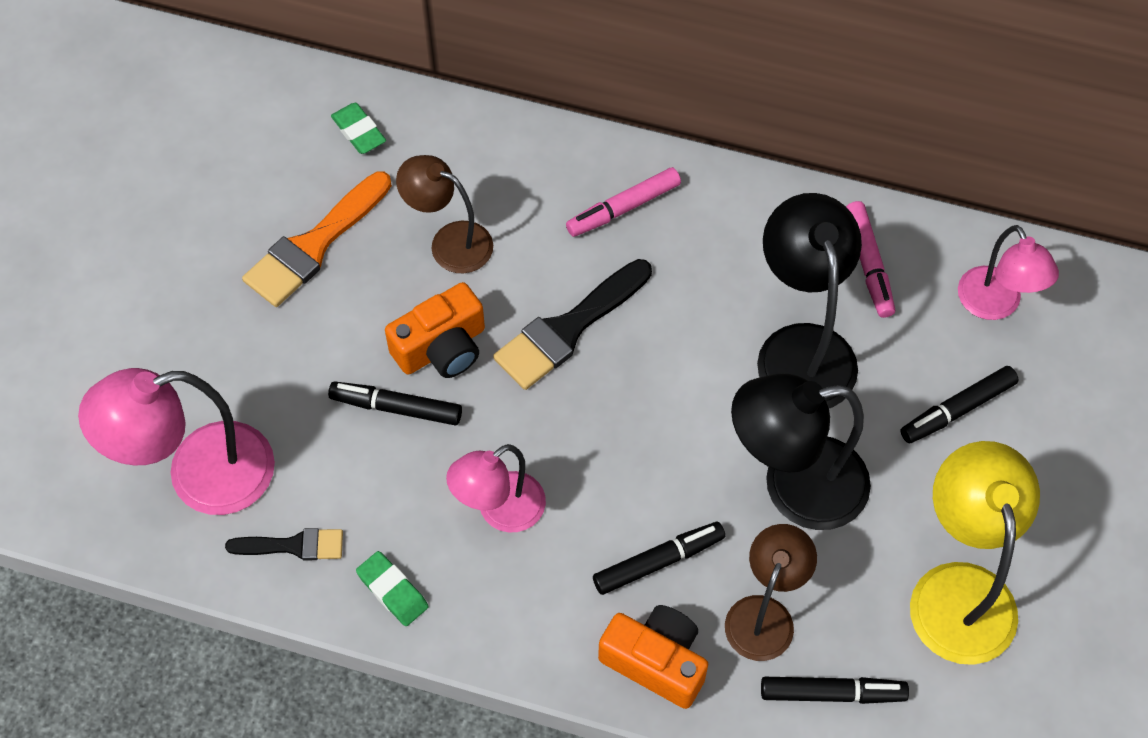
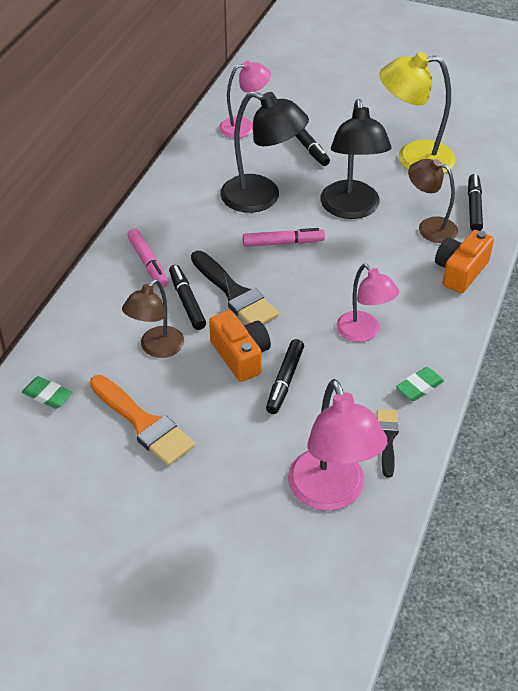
camera: 85 degrees left, 15 degrees down
green eraser [331,103,386,154] -> green eraser turned 60 degrees clockwise [22,376,72,409]
black marker [593,522,725,595] -> black marker moved to [169,265,206,330]
black lamp [757,193,862,408] -> black lamp turned 150 degrees counterclockwise [220,91,309,213]
pink marker [846,201,895,318] -> pink marker moved to [243,228,325,247]

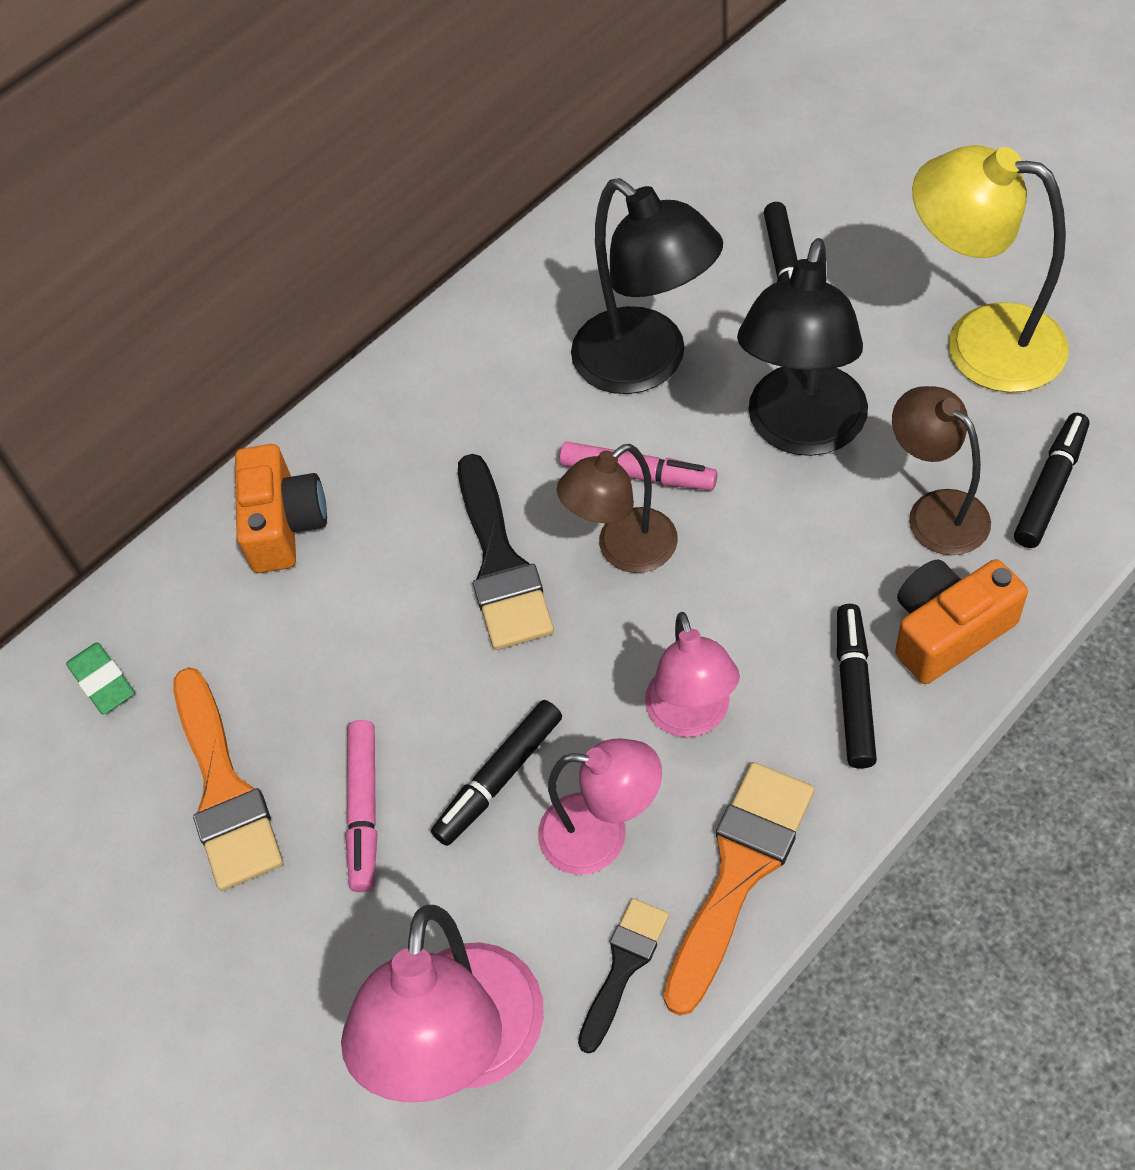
camera: 30 degrees right, 10 degrees up
brown lamp [122,279,184,358] -> brown lamp moved to [557,444,678,573]
pink marker [127,228,169,288] -> pink marker moved to [345,720,377,892]
black marker [169,265,206,330] -> black marker moved to [837,604,877,769]
orange camera [209,310,271,382] -> orange camera moved to [235,444,327,573]
pink lamp [219,61,271,138] -> pink lamp moved to [538,738,662,875]
green eraser [396,367,444,401] -> orange brush [664,762,814,1016]

